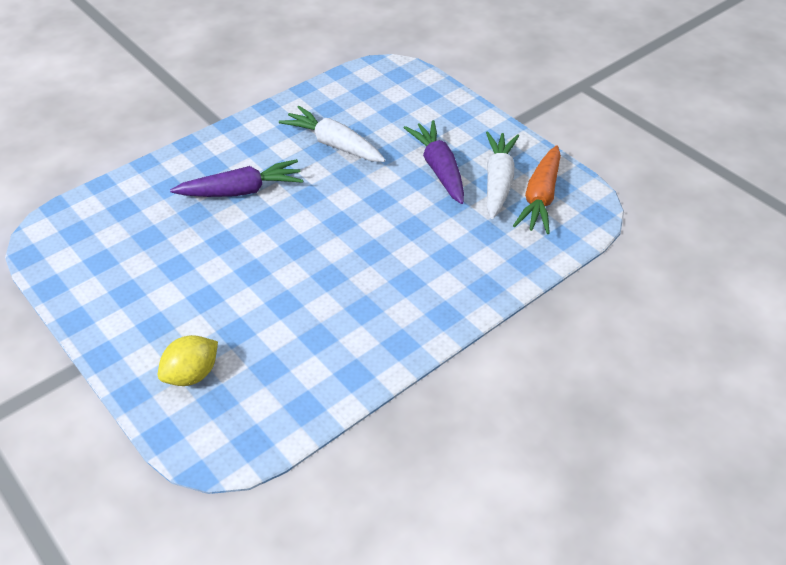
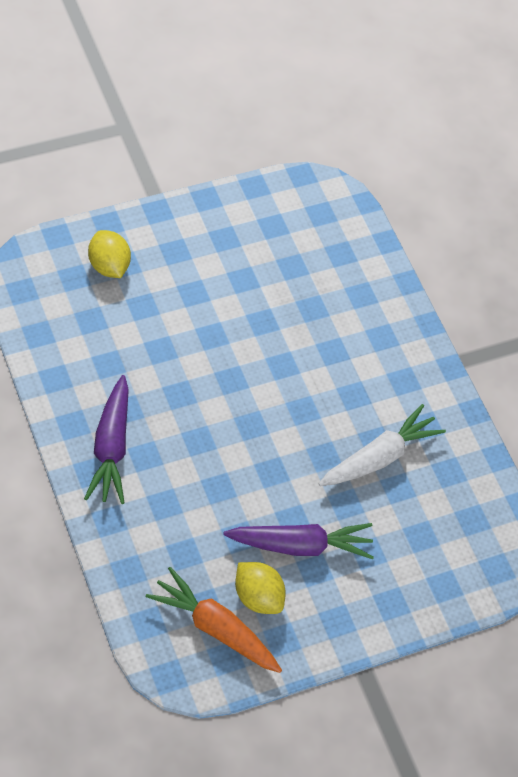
camera: 100 degrees right, 10 degrees up
purple carrot [170,159,303,197] -> purple carrot moved to [84,375,129,504]
white carrot [486,132,519,219] -> yellow lemon [235,562,286,614]

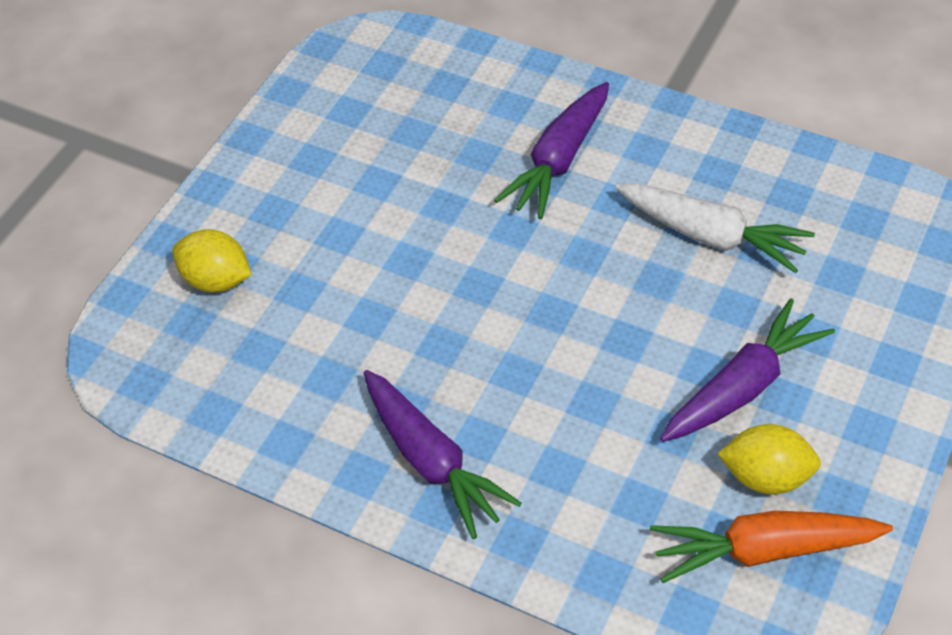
camera: 30 degrees left, 5 degrees down
white carrot [319,404,446,486] -> white carrot turned 105 degrees clockwise [615,184,815,273]
none -> purple carrot [494,82,609,219]

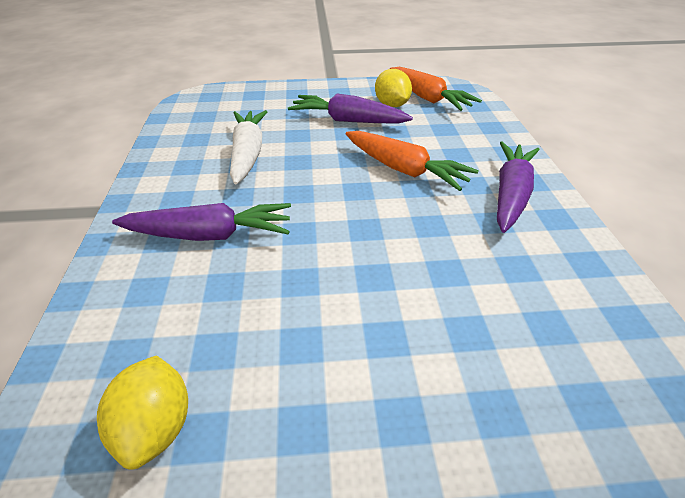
camera: 125 degrees left, 10 degrees down
yellow lemon [172,229,252,292] -> yellow lemon moved to [97,355,188,470]
none -> orange carrot [346,131,479,191]

